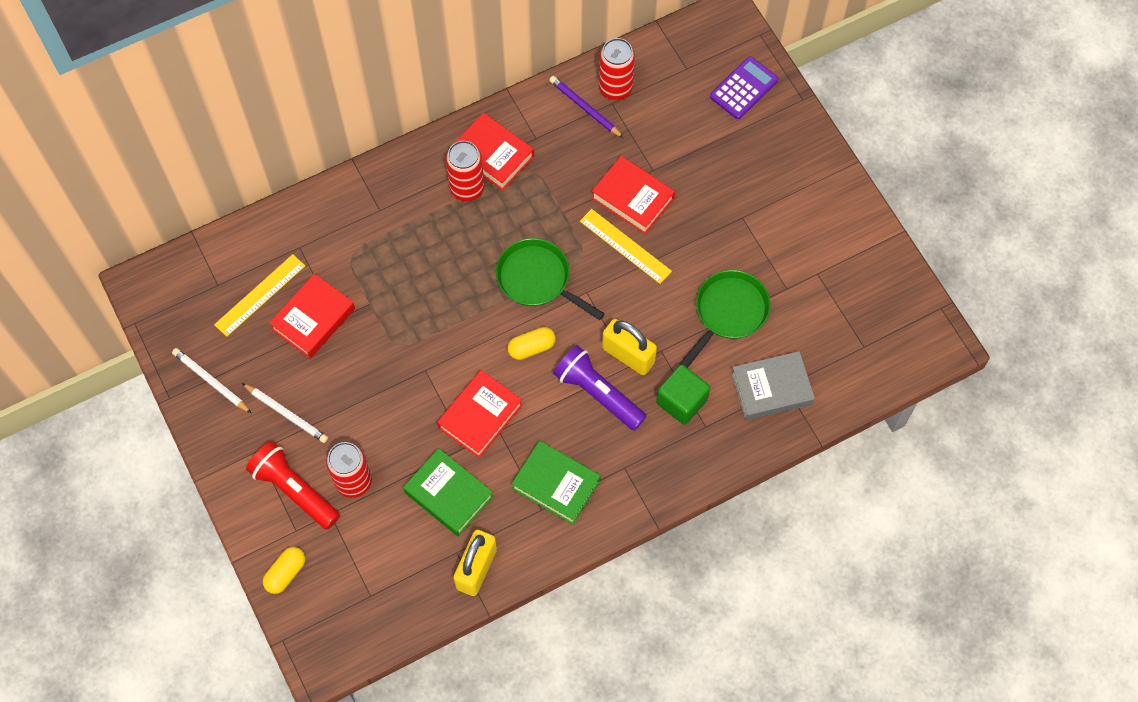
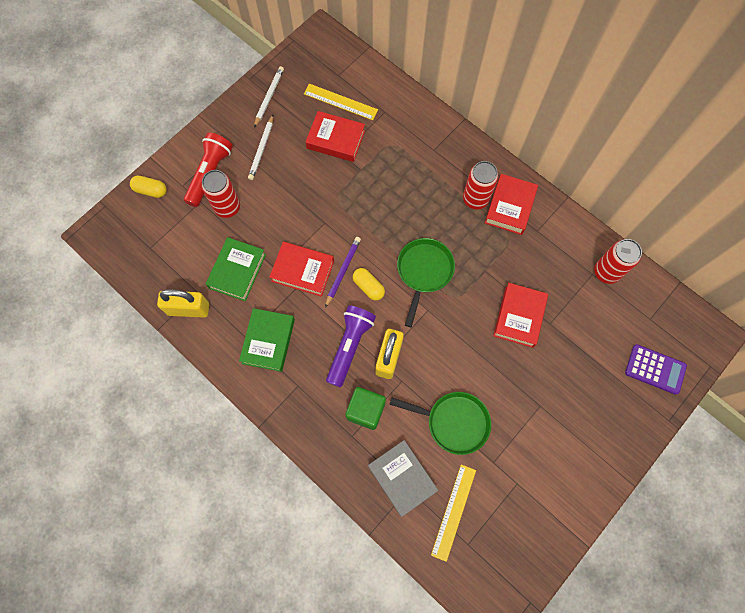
camera: 70 degrees right, 5 degrees up
purple pencil [549,76,624,138] -> purple pencil moved to [325,237,361,308]
yellow ruler [580,209,672,284] -> yellow ruler moved to [431,464,476,562]

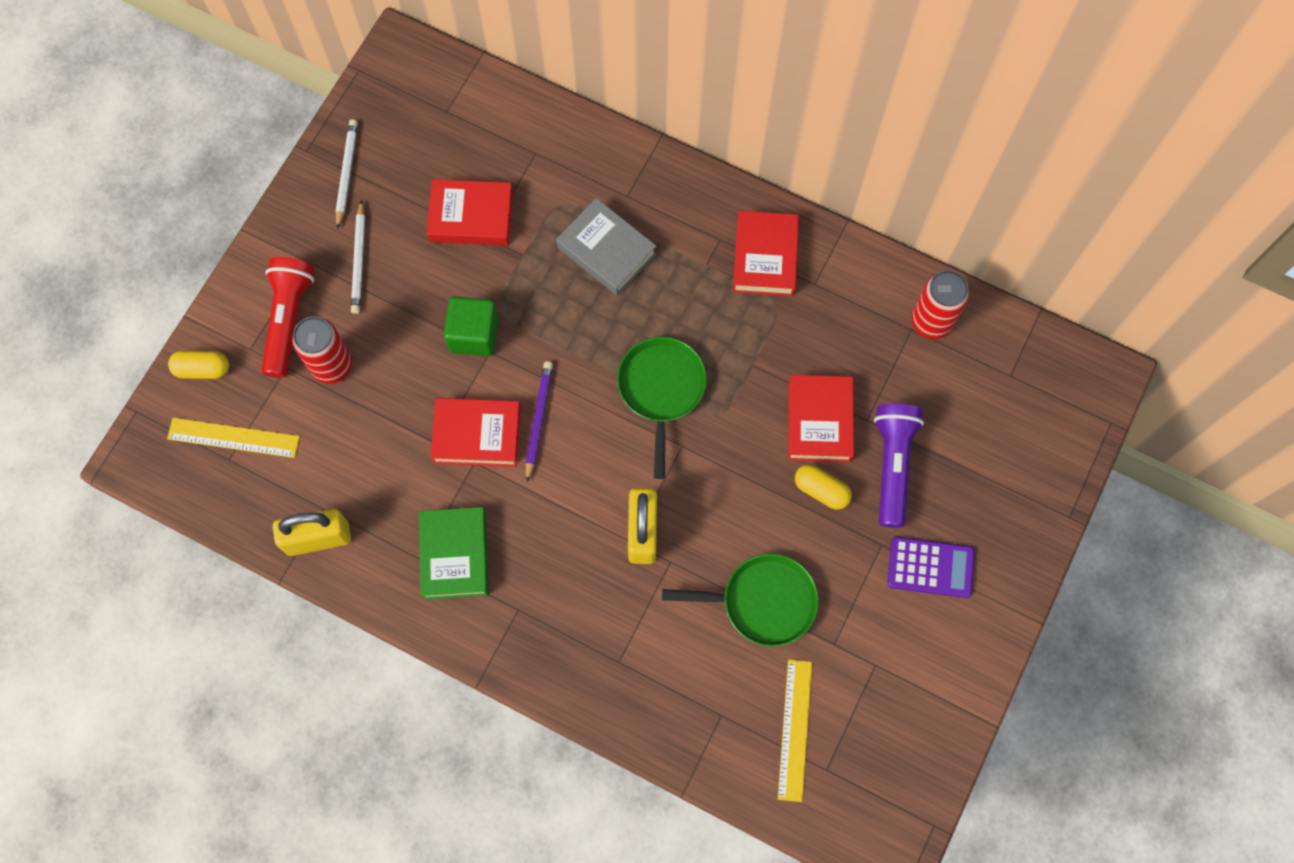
camera: 15 degrees left, 0 degrees up
green book [206,237,266,301] -> none
yellow ruler [304,84,378,120] -> yellow ruler moved to [167,418,300,458]
purple flashlight [326,305,376,388] -> purple flashlight moved to [874,404,924,528]
green cube [346,387,386,430] -> green cube moved to [444,297,499,356]
yellow capsule [353,268,385,301] -> yellow capsule moved to [795,464,852,510]
grey book [368,440,438,517] -> grey book moved to [556,198,656,295]
red can [463,161,498,209] -> none
purple calculator [625,344,687,395] -> purple calculator moved to [887,536,975,598]

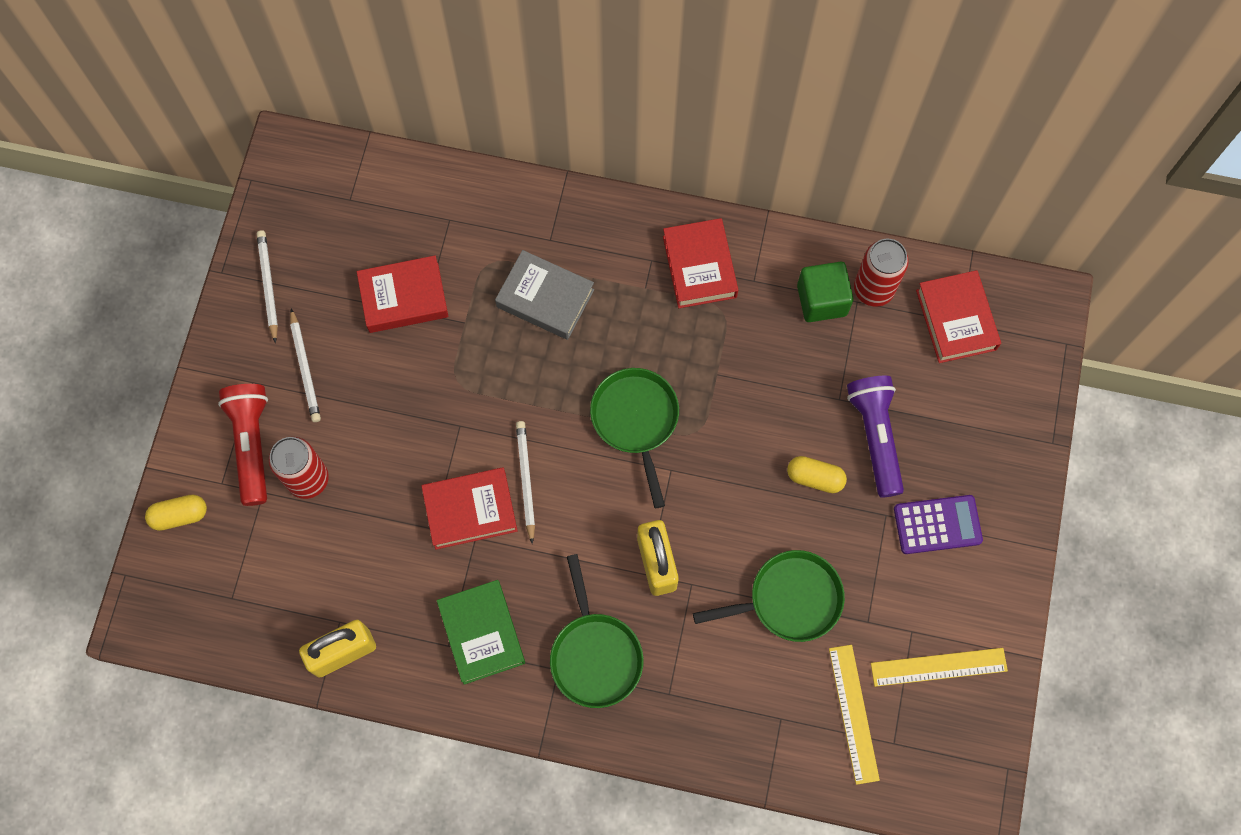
camera: 15 degrees left, 0 degrees up
yellow ruler [167,418,300,458] -> yellow ruler moved to [871,648,1008,687]
green cube [444,297,499,356] -> green cube moved to [797,262,854,322]
purple pencil [526,362,553,482] -> white pencil [516,421,535,544]
red book [788,375,854,462] -> red book moved to [916,270,1001,363]
none -> green pan [550,554,644,708]

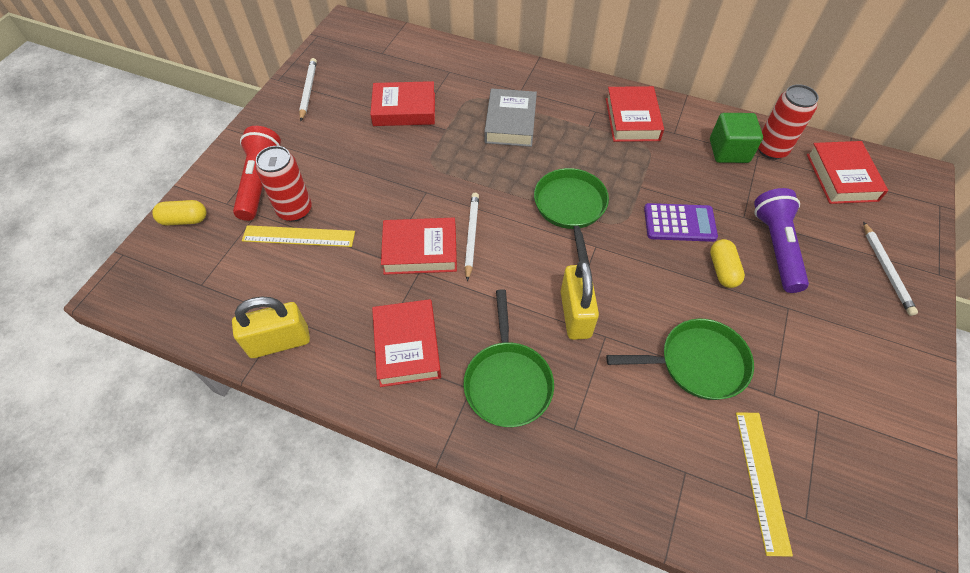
camera: 10 degrees right, 15 degrees down
white pencil [290,309,321,422] -> white pencil moved to [863,222,918,316]
green book [437,580,525,685] -> red book [372,299,441,387]
grey book [495,250,594,340] -> grey book turned 60 degrees clockwise [484,89,537,147]
yellow capsule [787,456,847,493] -> yellow capsule turned 60 degrees clockwise [710,239,745,288]
yellow ruler [871,648,1008,687] -> yellow ruler moved to [242,225,355,247]
purple calculator [894,495,983,554] -> purple calculator moved to [644,203,718,242]

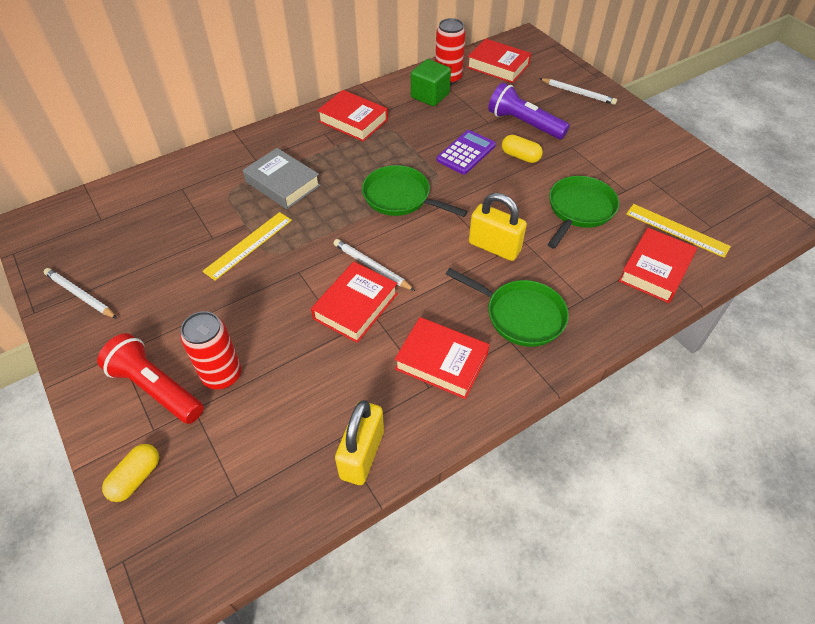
camera: 55 degrees left, 5 degrees down
yellow ruler [242,225,355,247] -> yellow ruler moved to [202,212,292,280]
red book [370,81,435,126] -> red book moved to [619,228,697,303]

